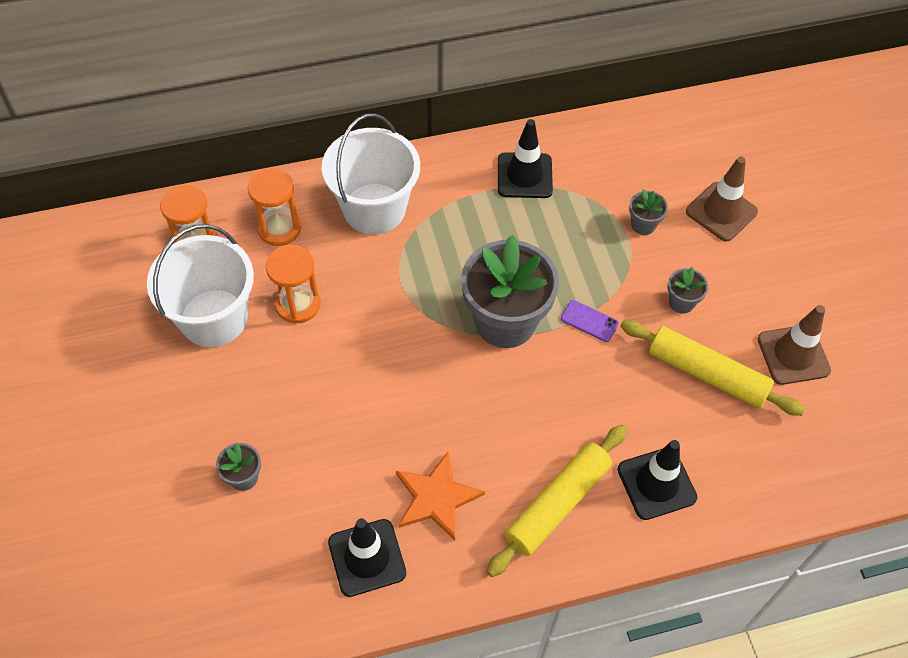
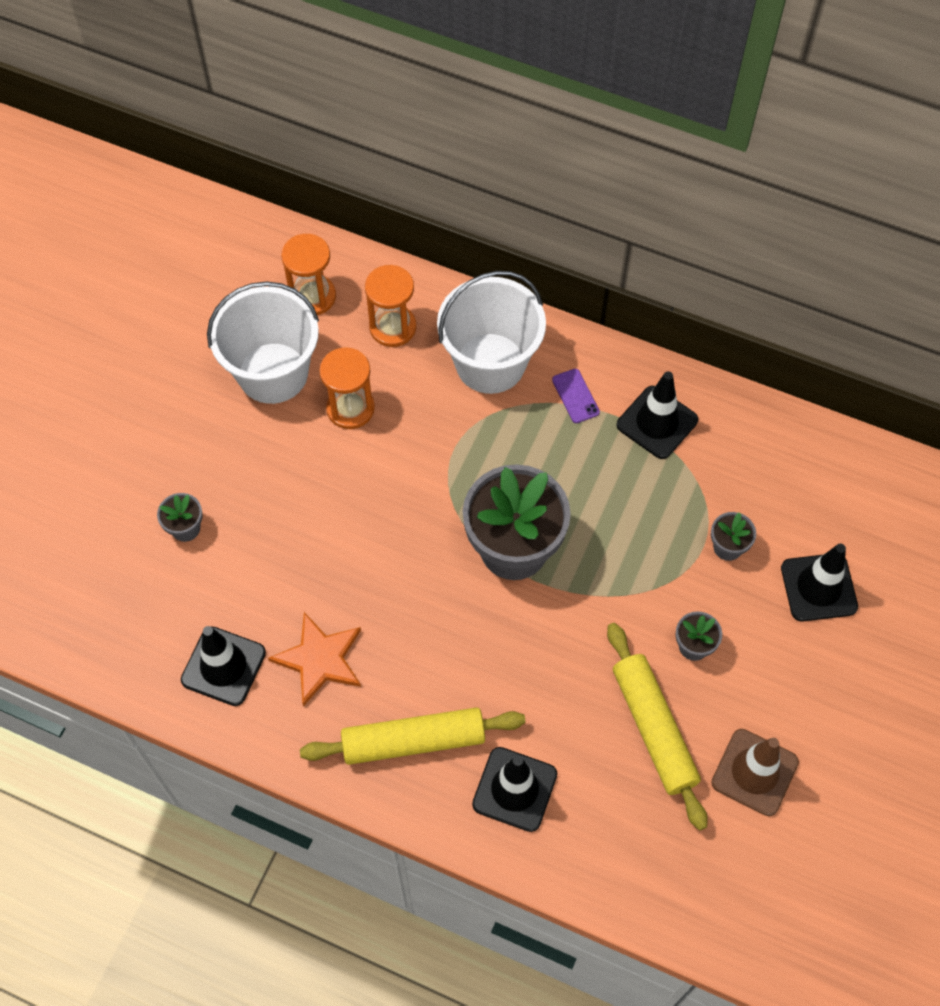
camera: 40 degrees right, 5 degrees up
purple phone [561,300,619,342] -> purple phone moved to [552,369,600,423]
brown traffic cone [686,157,758,241] -> black traffic cone [781,544,858,621]

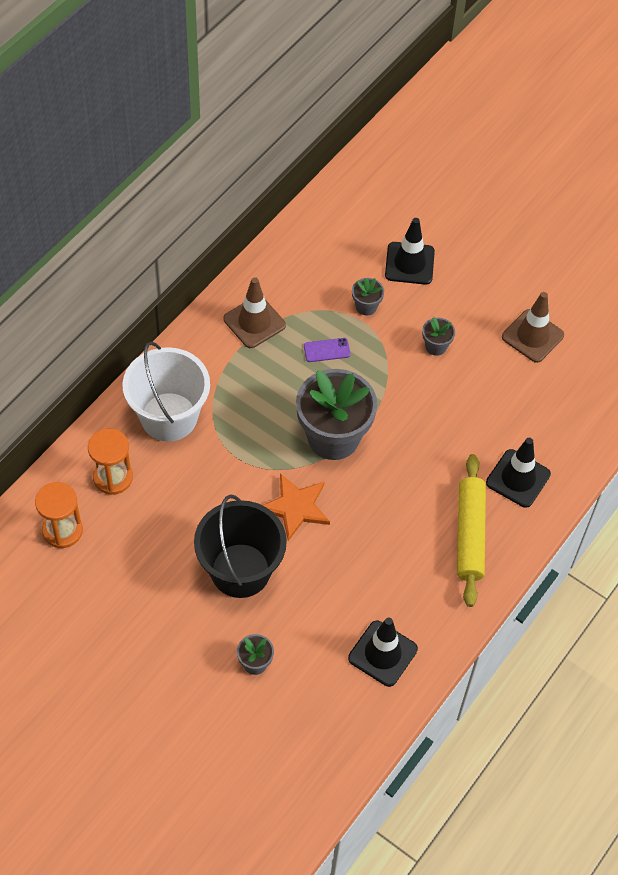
camera: 80 degrees left, 5 degrees down
white bucket [207,281,319,404] -> none
orange star [268,612,361,706] -> orange star moved to [263,474,330,541]
orange hourglass [319,347,375,429] -> none
purple phone [552,369,600,423] -> purple phone moved to [304,338,351,362]
yellow rolling pin [607,623,708,830] -> none
black traffic cone [617,372,698,459] -> brown traffic cone [224,277,286,348]
none -> black bucket [194,495,287,598]

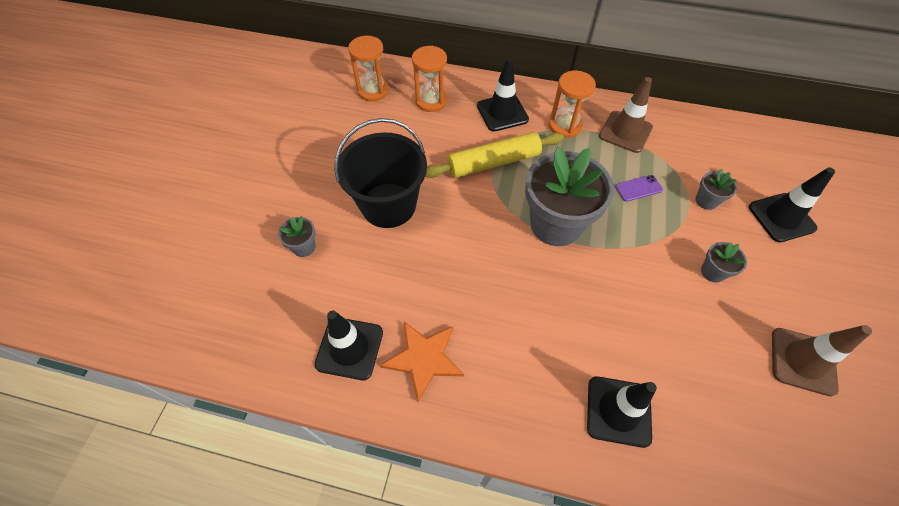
camera: 70 degrees right, 0 degrees up
white bucket [123,342,210,442] -> black traffic cone [477,57,529,132]
orange star [263,474,330,541] -> orange star moved to [380,321,464,402]
purple phone [304,338,351,362] -> purple phone turned 75 degrees counterclockwise [615,175,663,202]
yellow rolling pin [457,454,486,607] -> yellow rolling pin moved to [425,132,564,178]
none -> orange hourglass [549,70,596,138]

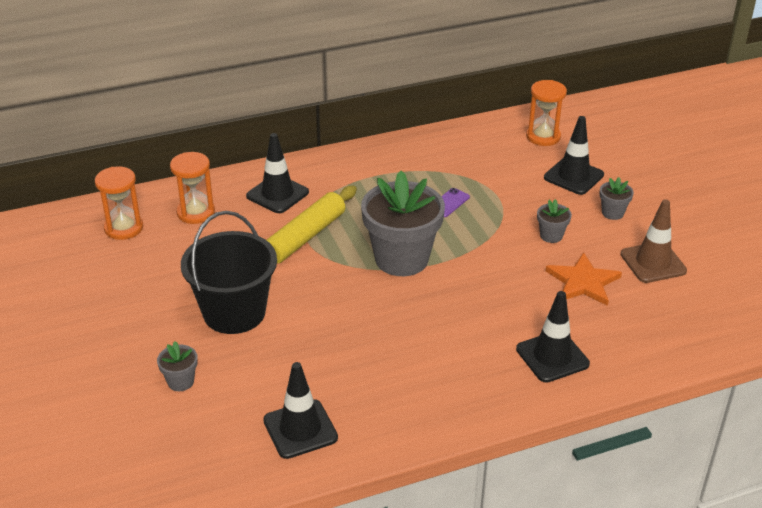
camera: 35 degrees left, 20 degrees down
orange star [380,321,464,402] -> orange star moved to [546,252,622,306]
orange hourglass [549,70,596,138] -> orange hourglass moved to [526,80,567,146]
brown traffic cone [599,77,653,153] -> none
grey flower pot [696,169,737,210] -> grey flower pot moved to [600,177,634,220]

